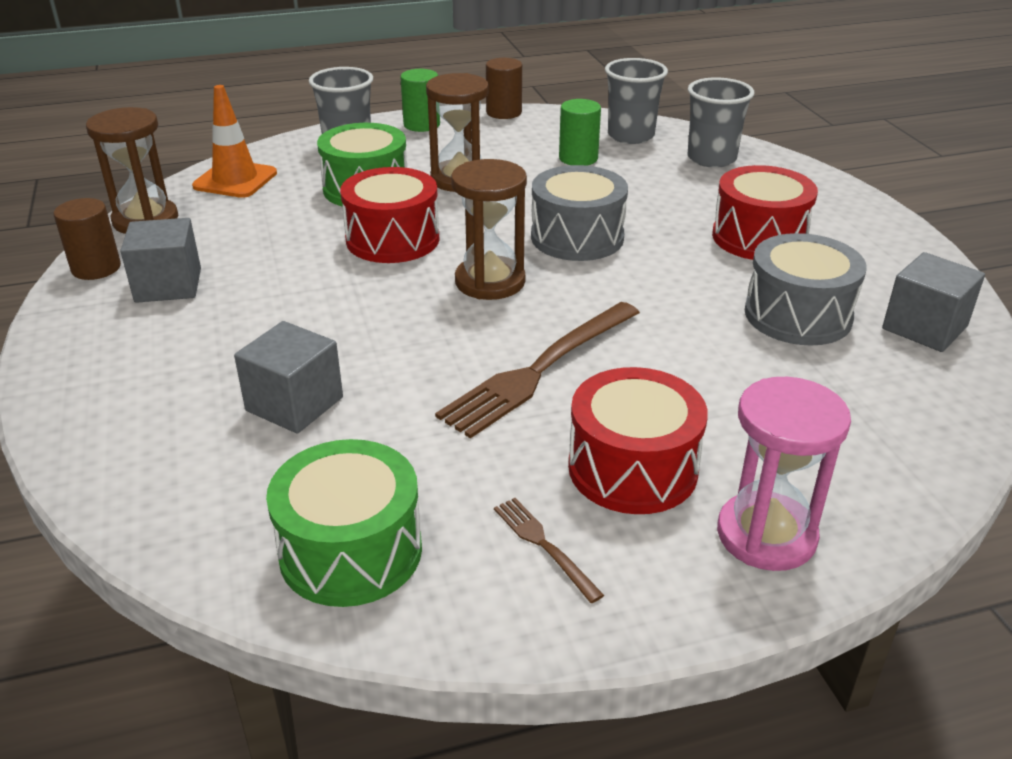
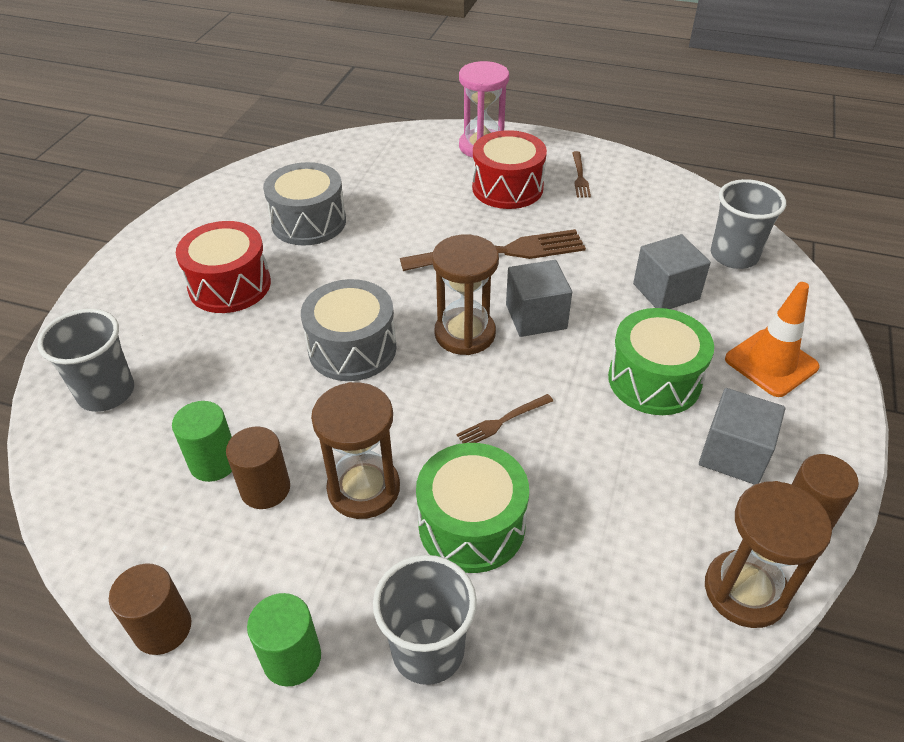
camera: 145 degrees left, 10 degrees up
orange traffic cone [192,85,277,198] -> orange traffic cone moved to [725,282,820,397]
green drum [266,439,422,607] -> green drum moved to [608,308,714,415]
red drum [340,167,440,263] -> brown fork [456,394,553,443]
grey cup [605,58,668,144] -> grey cup moved to [711,179,786,269]
grey cube [882,252,985,352] -> grey cube moved to [506,260,572,337]
none -> brown cylinder [226,426,290,509]

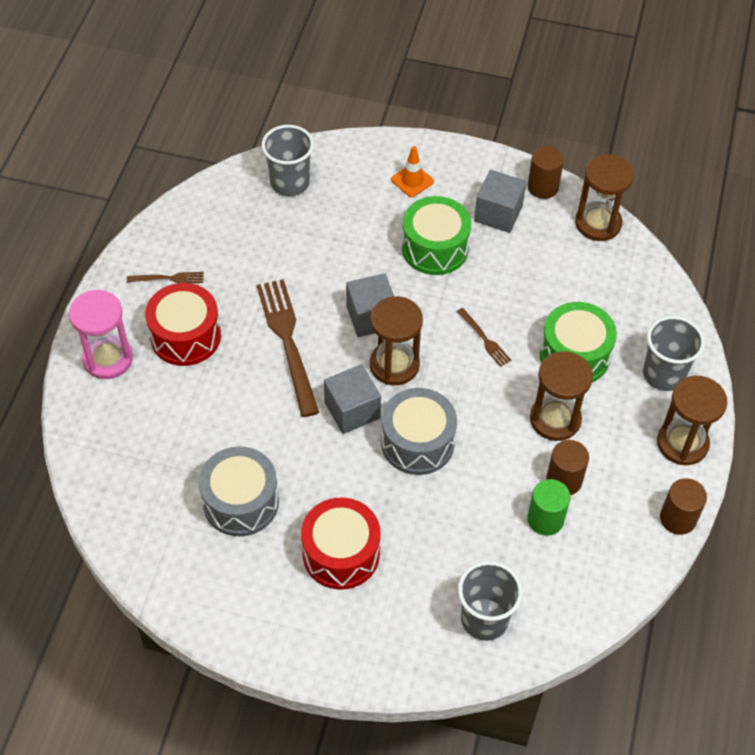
camera: 95 degrees left, 10 degrees up
green cylinder [247,593,321,686] -> brown hourglass [657,376,727,465]
grey cube [633,234,711,309] -> grey cube moved to [324,364,381,434]
orange traffic cone [725,282,820,397] -> orange traffic cone [391,146,434,197], size x0.66

